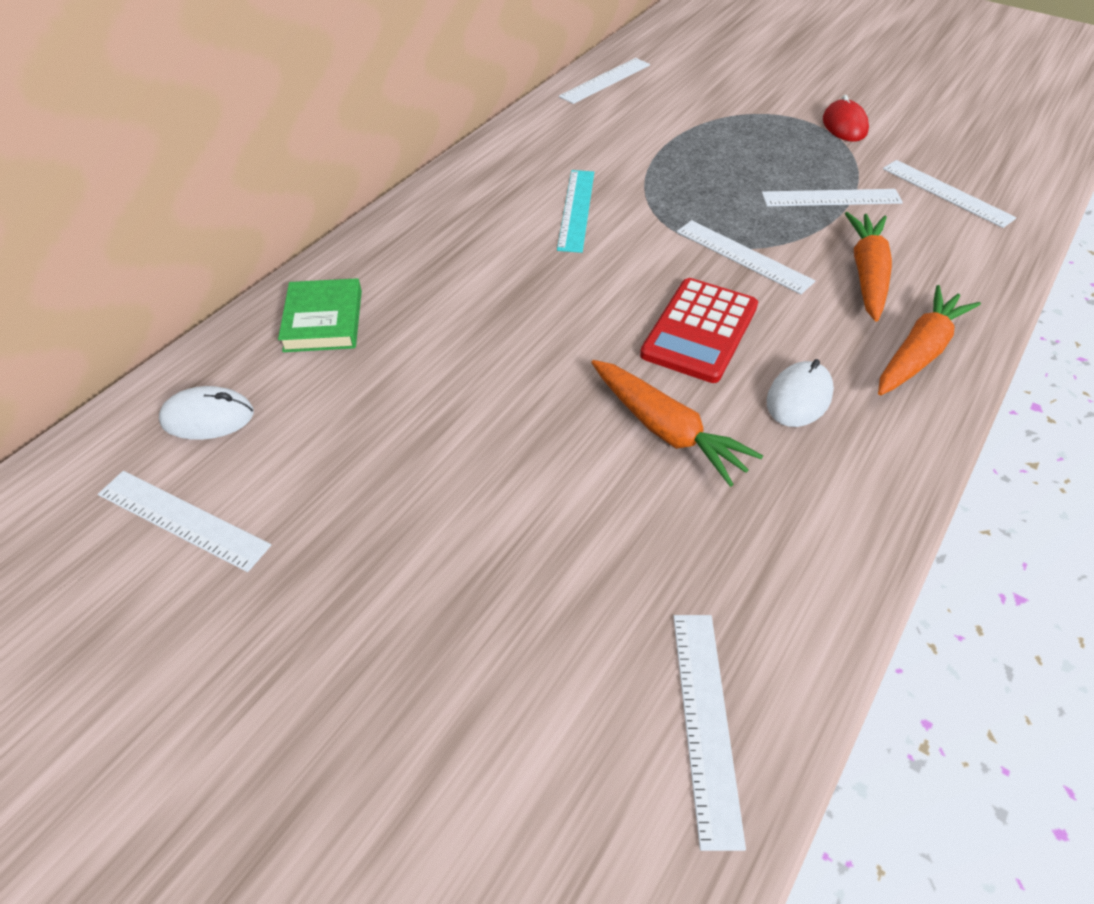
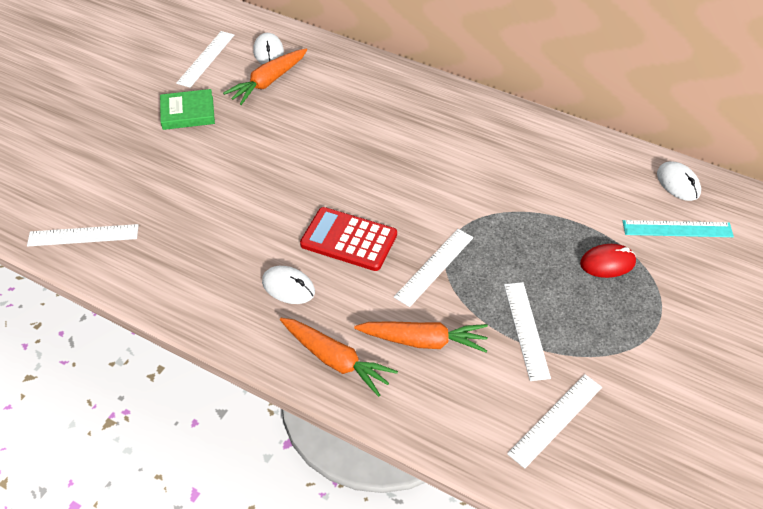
camera: 85 degrees right, 0 degrees up
green book [278,278,362,352] -> green book moved to [160,89,215,130]
turquoise ruler [557,170,594,253] -> turquoise ruler moved to [623,220,734,237]
white ruler [559,58,650,104] -> white mouse [657,161,701,201]
orange carrot [591,360,763,487] -> orange carrot moved to [223,49,307,105]
red mouse [823,95,869,142] -> red mouse moved to [580,244,636,278]

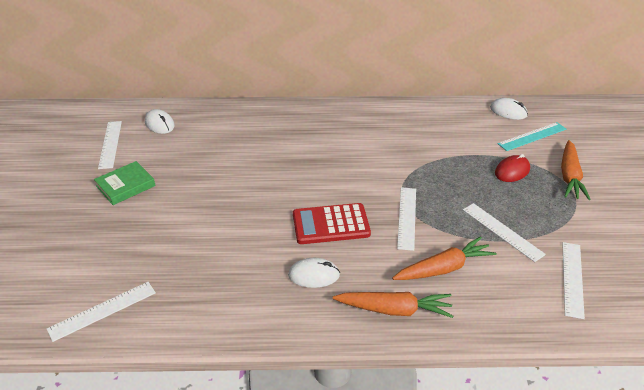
camera: 30 degrees left, 10 degrees down
orange carrot [223,49,307,105] -> orange carrot moved to [561,140,591,200]

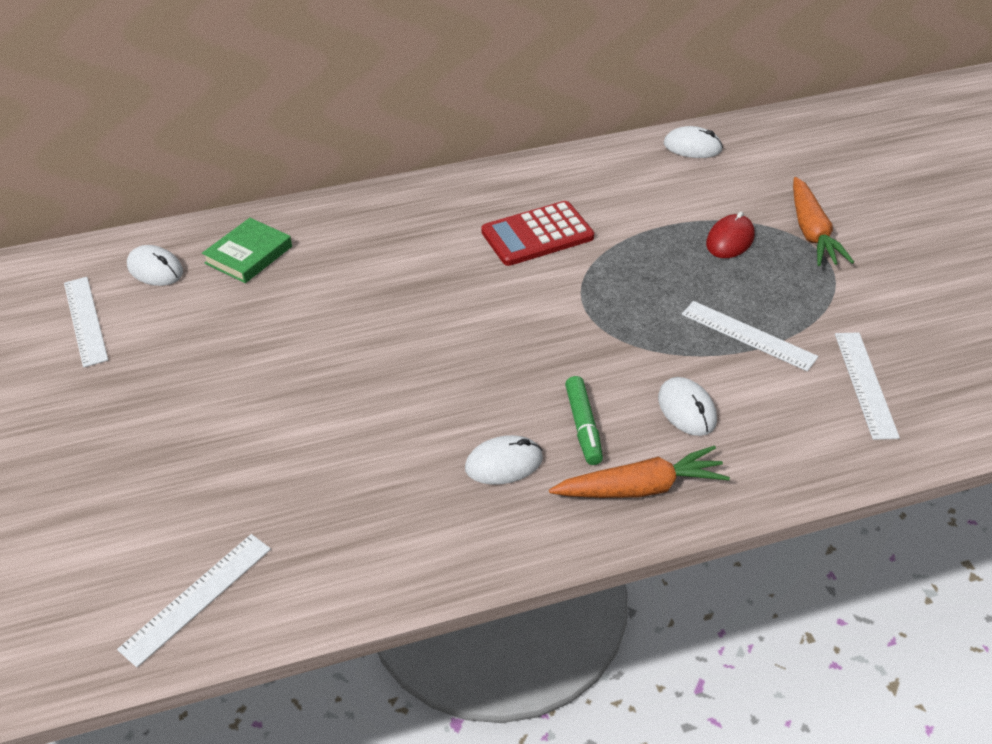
camera: 15 degrees left, 5 degrees up
green book [94,161,156,205] -> green book moved to [202,218,292,283]
red calculator [293,203,371,244] -> red calculator moved to [481,201,594,266]
orange carrot [392,236,497,280] -> white mouse [658,377,717,436]
white ruler [397,187,416,251] -> none
turquoise ruler [498,122,566,151] -> none
none -> green marker [565,376,603,465]

